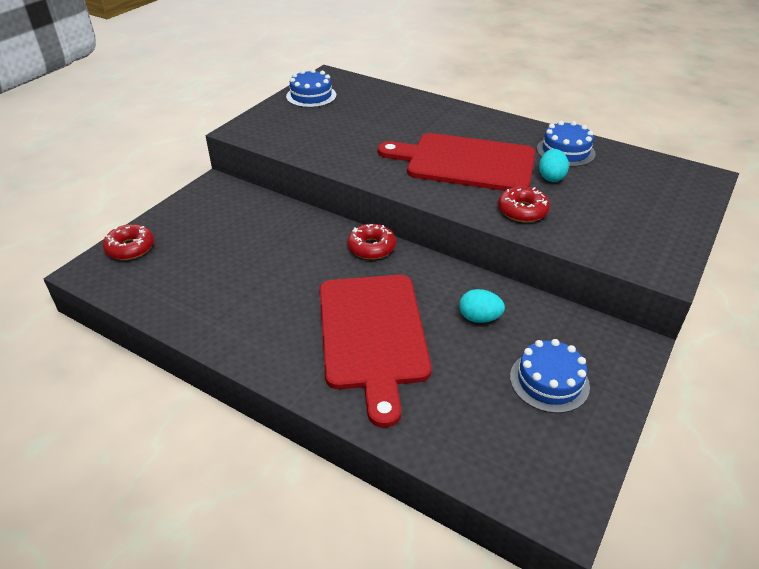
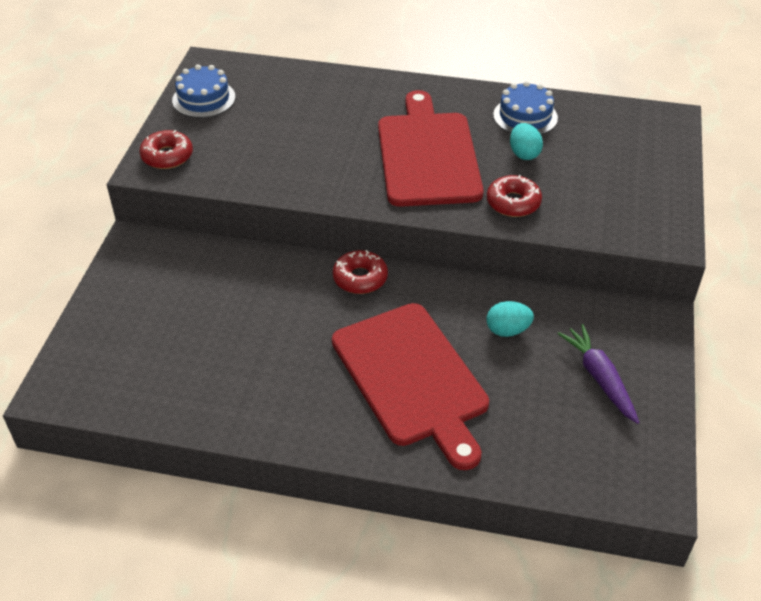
camera: 20 degrees left, 5 degrees up
red donut [103,224,154,260] -> red donut moved to [140,130,193,169]
red cutting board [378,133,536,191] -> red cutting board turned 90 degrees clockwise [378,90,484,207]
blue cake [510,339,590,413] -> purple carrot [557,324,639,424]

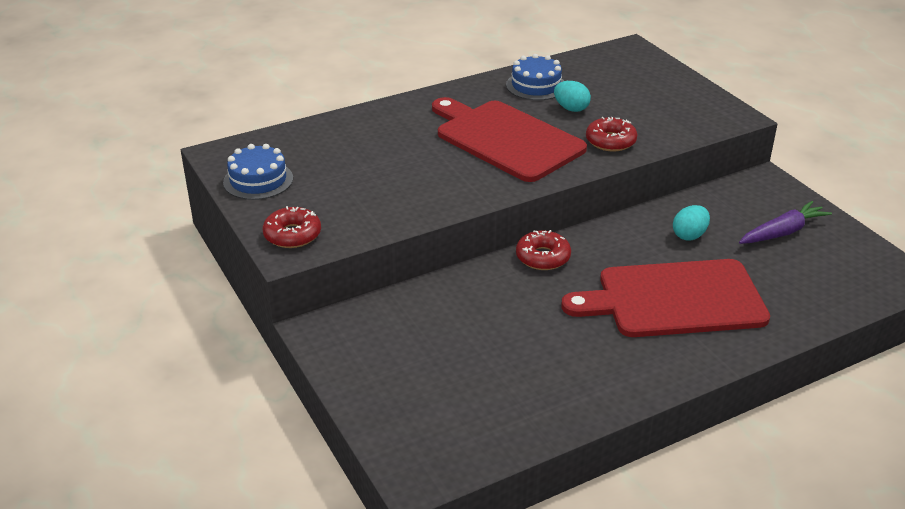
camera: 40 degrees left, 10 degrees down
red cutting board [332,303,489,470] -> red cutting board turned 150 degrees clockwise [561,259,770,337]
purple carrot [557,324,639,424] -> purple carrot turned 120 degrees clockwise [739,201,832,244]

